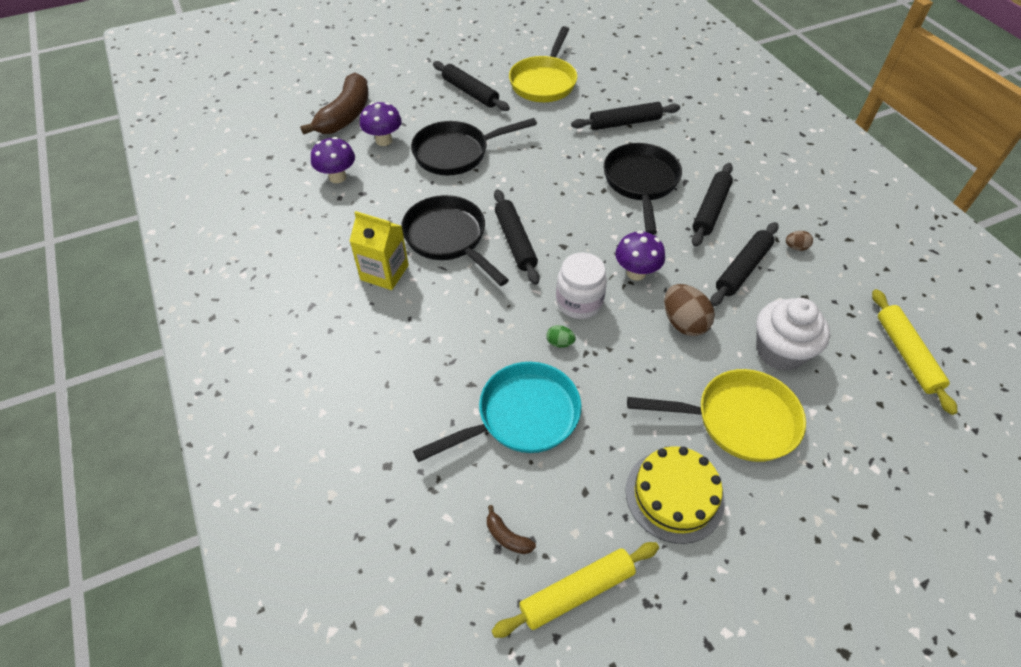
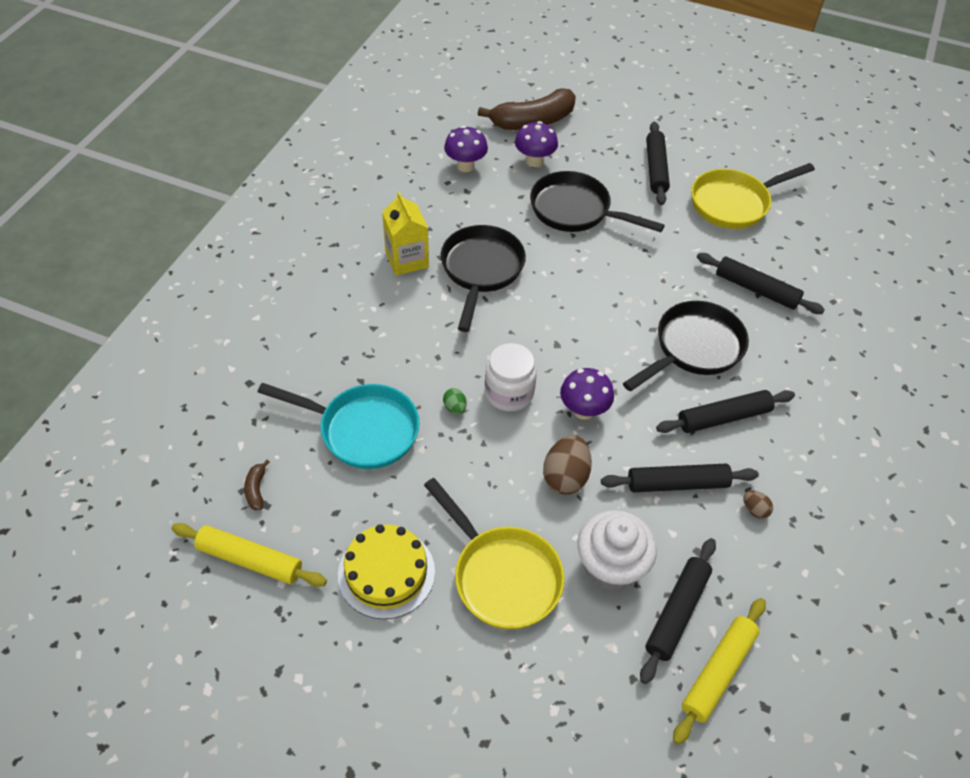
camera: 45 degrees right, 0 degrees up
black rolling pin [494,189,539,285] -> black rolling pin moved to [640,538,716,684]

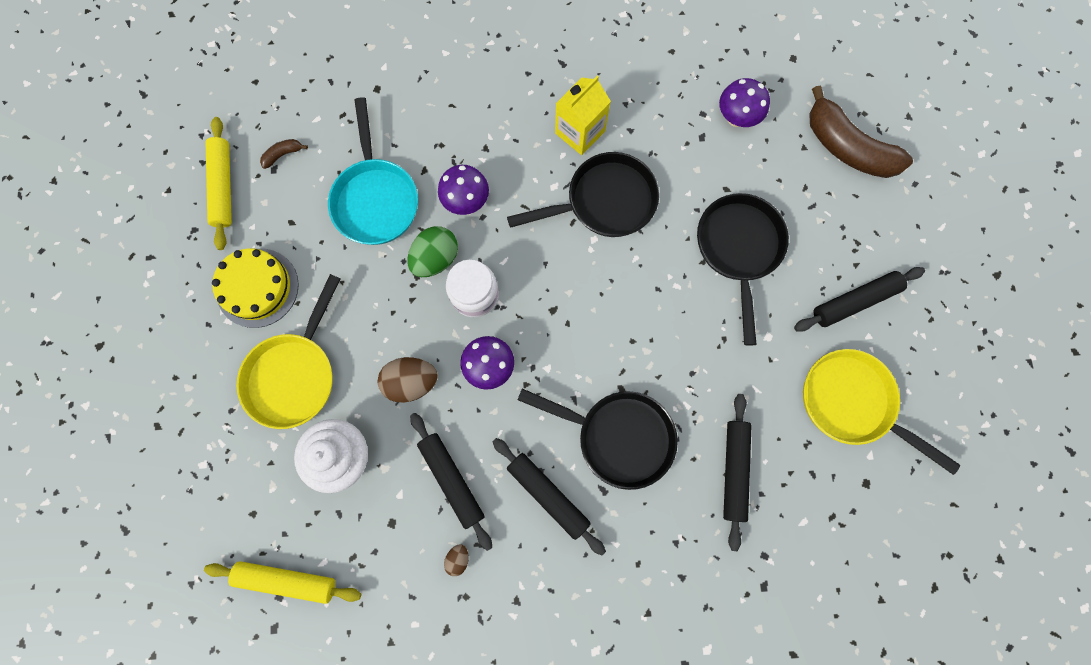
camera: 65 degrees right, 25 degrees up
green egg [443,388,467,414] -> green egg [407,226,458,277], size x1.98
purple mushroom [515,121,558,167] -> purple mushroom moved to [438,165,489,215]
black rolling pin [640,538,716,684] -> none

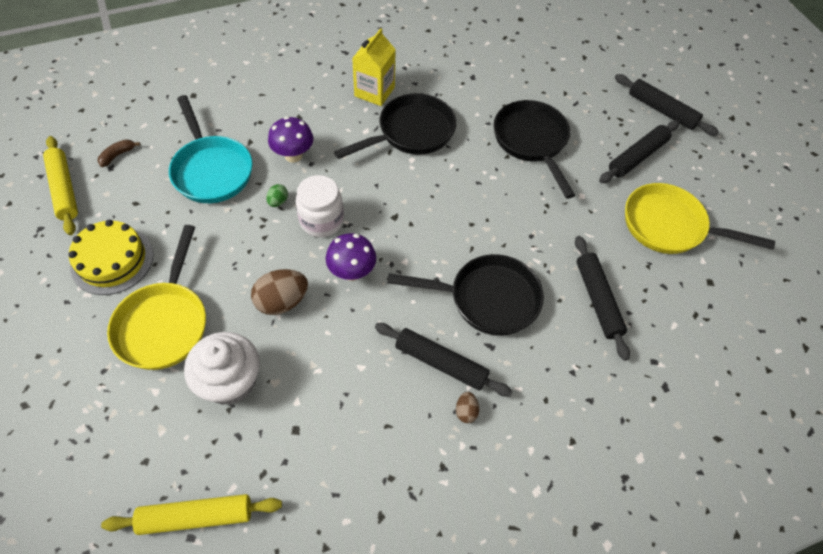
camera: 20 degrees left, 20 degrees down
green egg [407,226,458,277] -> green egg [266,184,288,207], size x0.50
black rolling pin [410,413,492,551] -> black rolling pin moved to [615,74,719,136]
brown egg [444,544,469,576] -> brown egg moved to [456,392,479,423]
purple mushroom [719,78,770,127] -> none
brown banana [809,85,913,178] -> none

